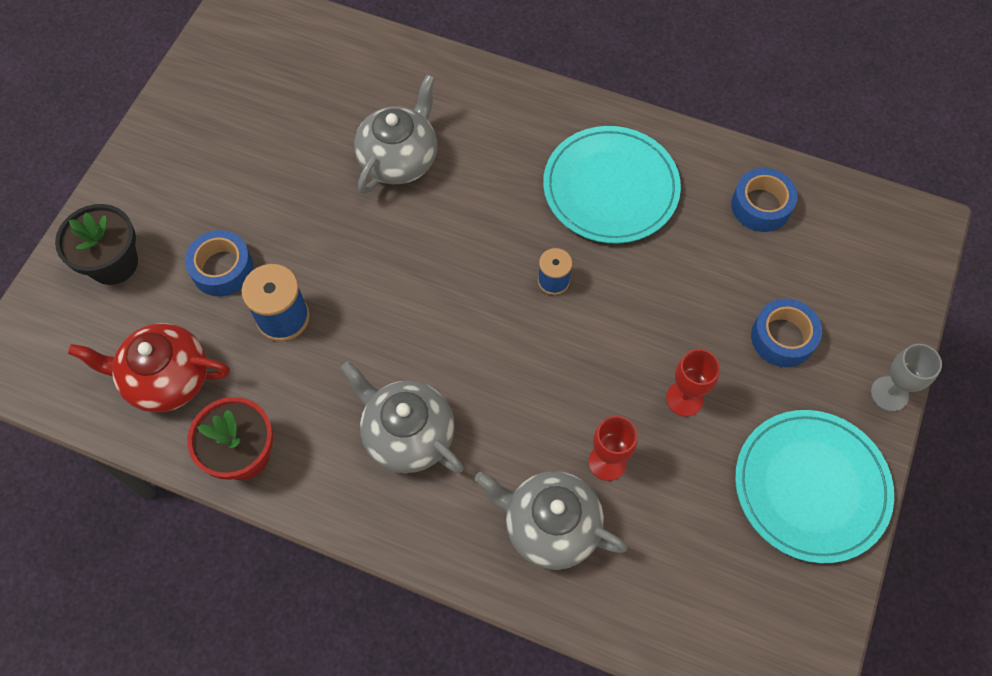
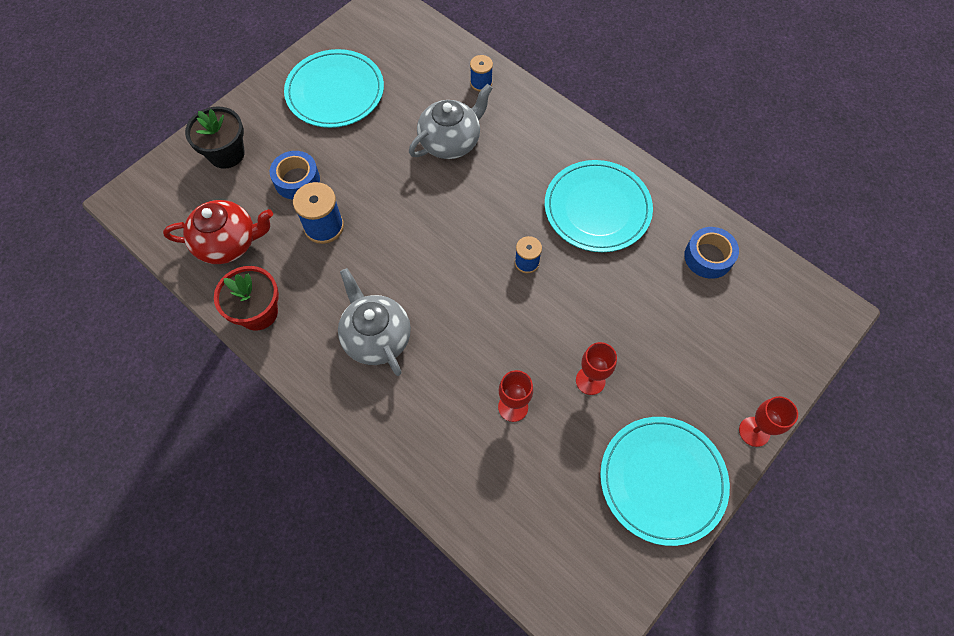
camera: 20 degrees right, 0 degrees up
red teapot [68,323,230,413] -> red teapot turned 150 degrees clockwise [163,200,273,264]
grey teapot [475,471,627,570] -> none
blue tape [751,299,822,367] -> none
grey goblet [871,344,942,411] -> red goblet [739,396,798,447]
none -> turquoise plate [284,49,384,128]
none -> blue spool [470,55,493,92]

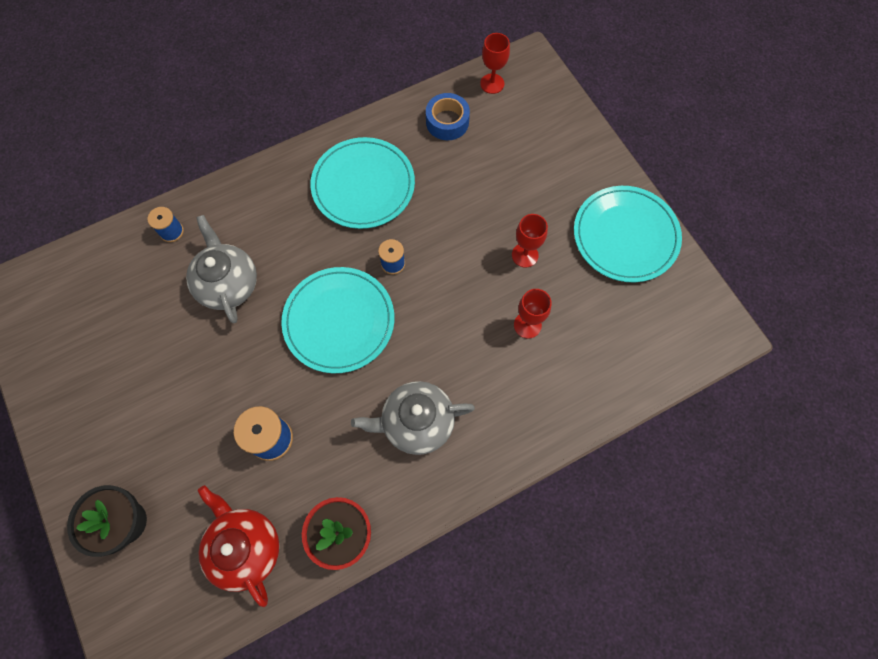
camera: 70 degrees left, 5 degrees up
red teapot [163,200,273,264] -> red teapot turned 45 degrees counterclockwise [198,485,279,607]
blue tape [270,151,320,200] -> none
turquoise plate [284,49,384,128] -> turquoise plate moved to [281,267,394,373]
red goblet [739,396,798,447] -> red goblet moved to [480,33,510,94]

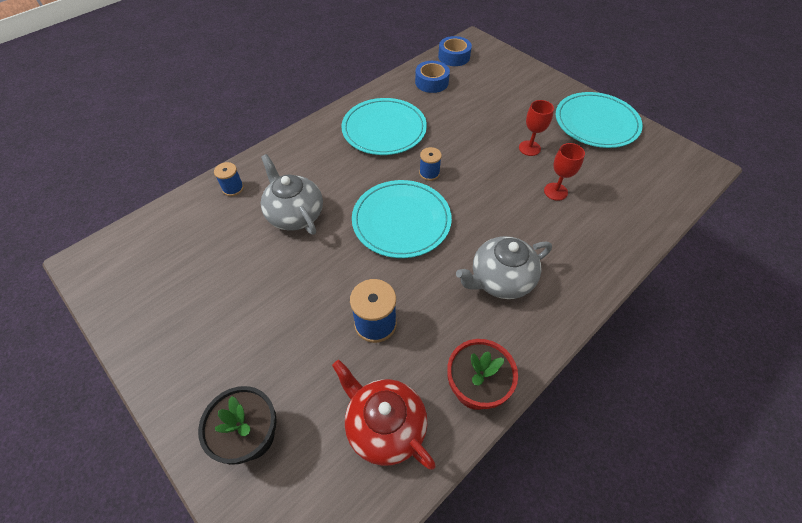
camera: 15 degrees left, 15 degrees down
red goblet [480,33,510,94] -> blue tape [438,36,472,66]

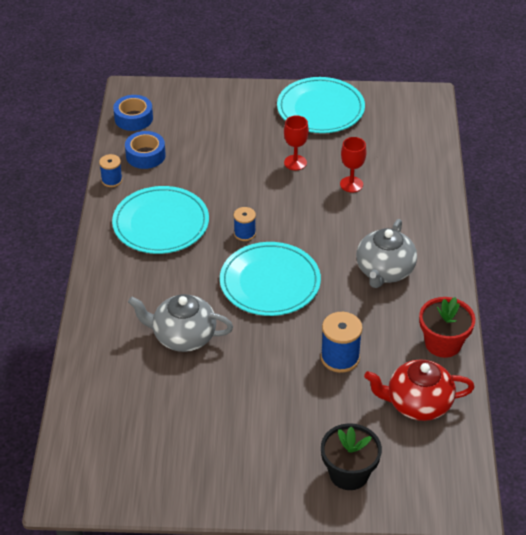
camera: 45 degrees left, 10 degrees down
blue spool [214,162,244,196] -> blue spool moved to [99,154,123,187]

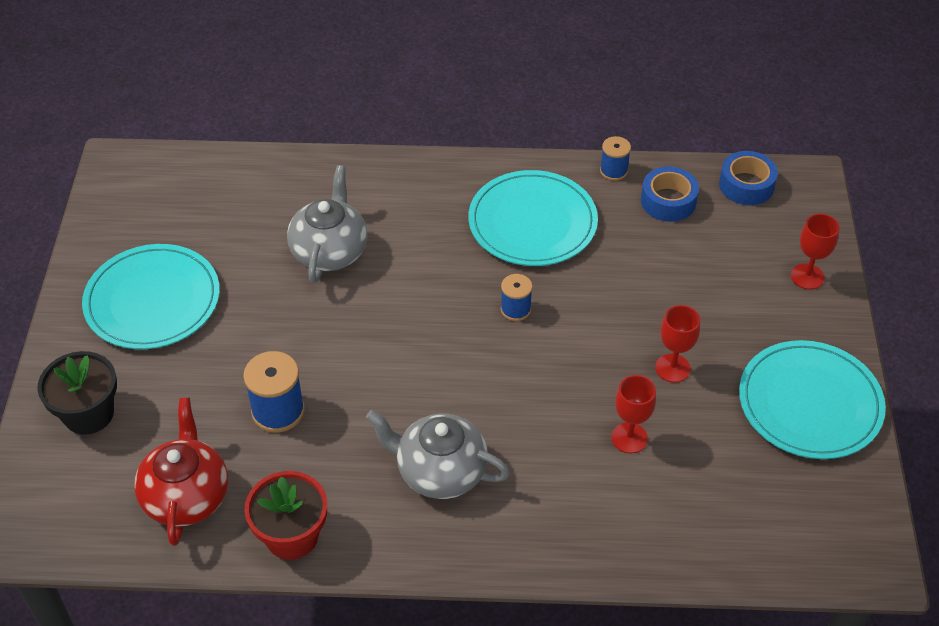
camera: 90 degrees right, 5 degrees up
turquoise plate [220,242,321,316] -> turquoise plate moved to [82,244,220,349]
none -> red goblet [791,214,840,290]

